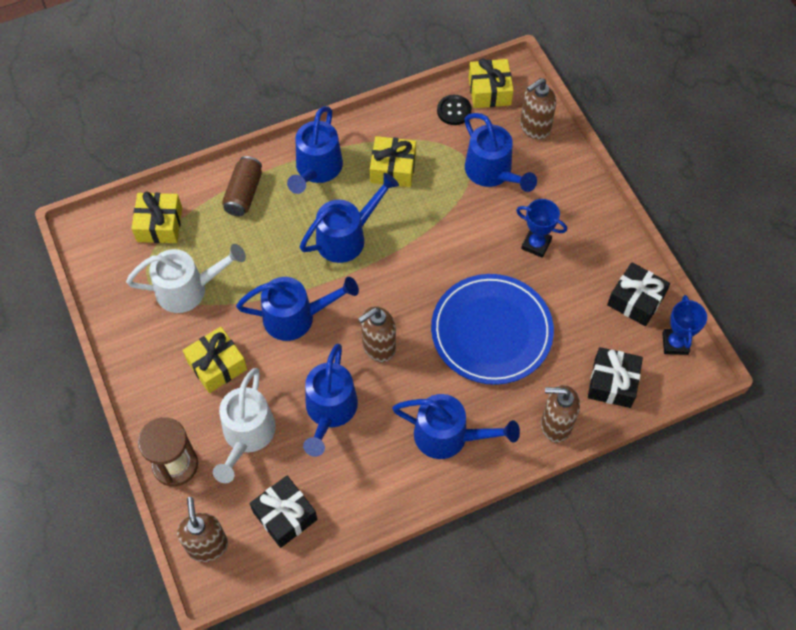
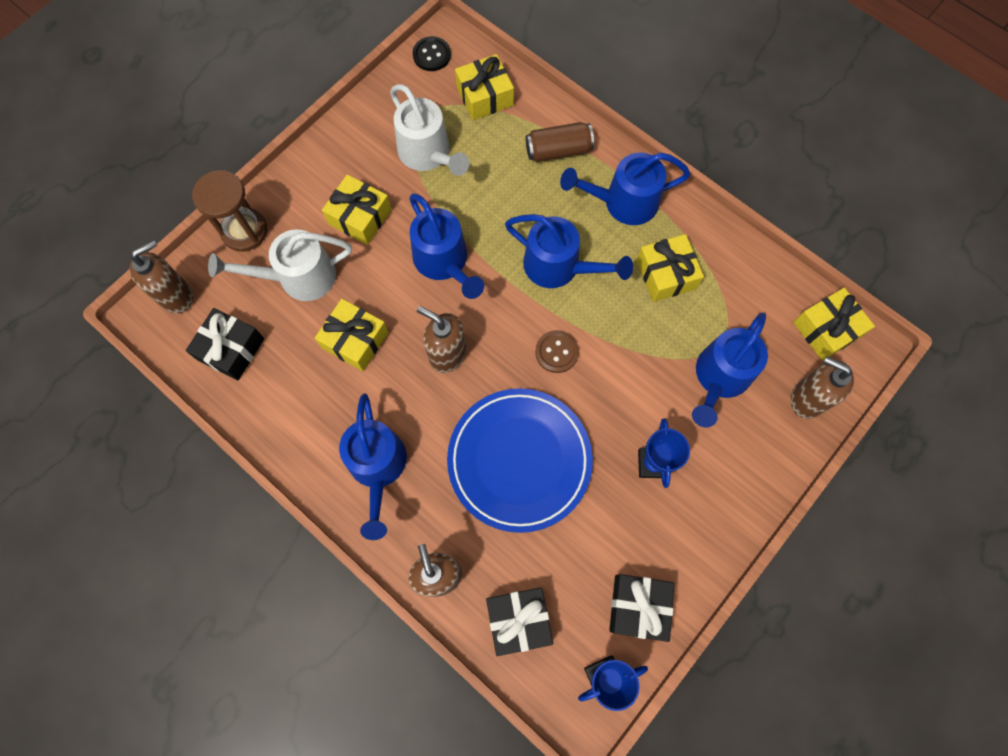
camera: 65 degrees right, 10 degrees up
blue watering can [303,344,358,457] -> yellow gift [315,299,389,371]
black button [437,95,472,125] -> black button moved to [412,36,451,71]
none -> brown button [535,330,579,373]

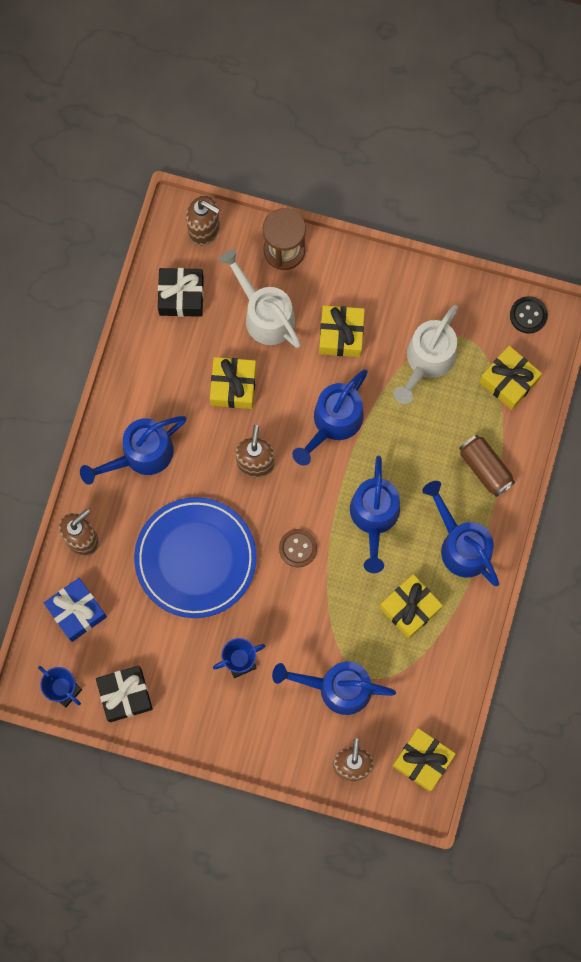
camera: 65 degrees right, 5 degrees up
black gift [486,587,553,656] -> blue gift [44,578,107,642]

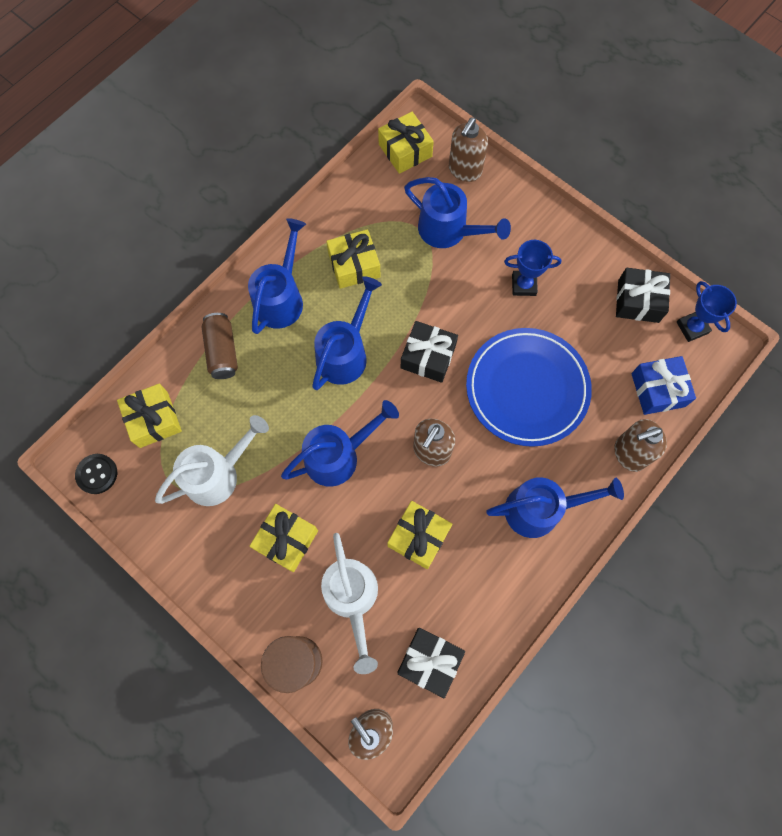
camera: 155 degrees left, 5 degrees down
brown button [279,529,317,568] -> black gift [401,321,458,383]
blue watering can [422,481,499,586] -> blue watering can turned 150 degrees counterclockwise [248,218,306,334]

